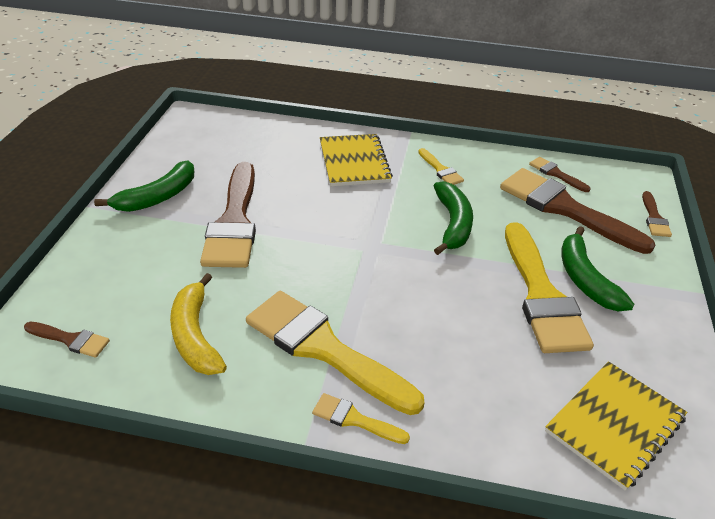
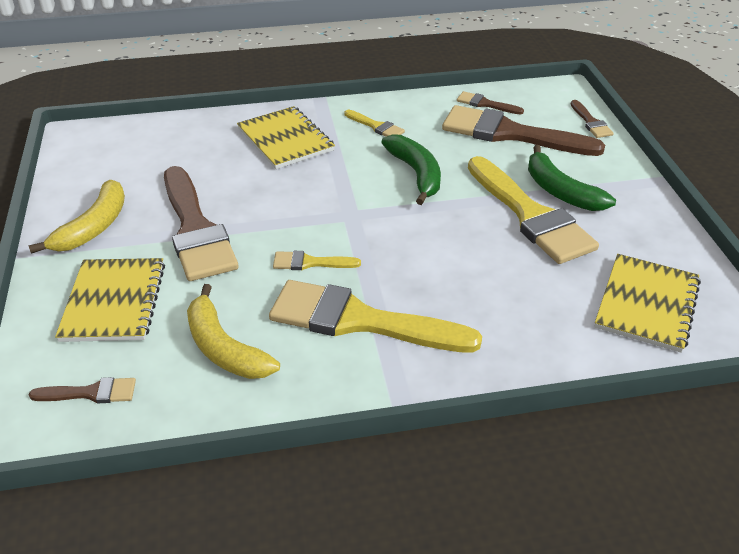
camera: 20 degrees left, 0 degrees up
green banana [94,161,194,212] -> yellow banana [28,180,125,254]
yellow brush [312,393,410,444] -> yellow brush moved to [273,251,361,270]
none -> yellow notebook [55,258,165,342]

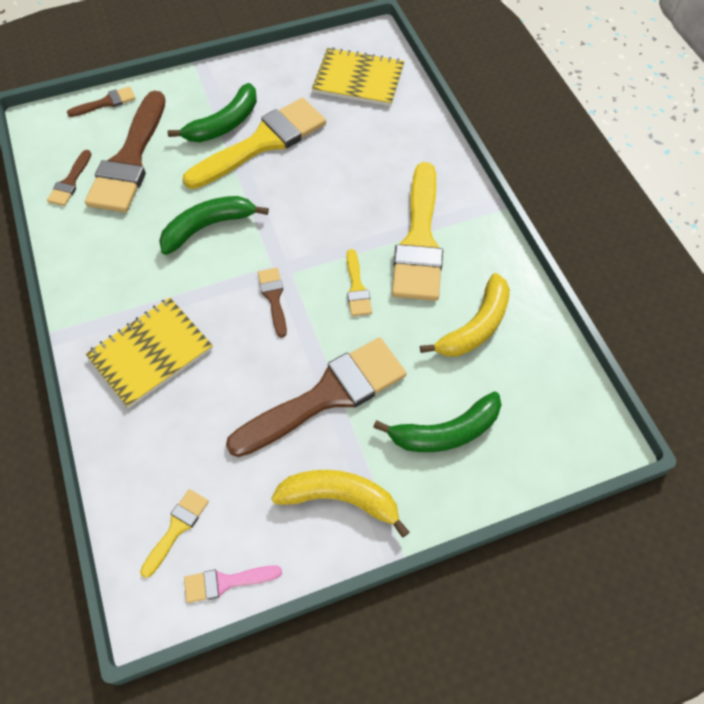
camera: 100 degrees left, 20 degrees up
brown brush [29,377,136,403] -> brown brush moved to [258,268,287,338]
yellow notebook [55,258,165,342] -> green banana [373,391,502,452]
yellow brush [345,110,405,137] -> yellow brush moved to [140,489,209,578]
none -> pink brush [184,565,282,603]

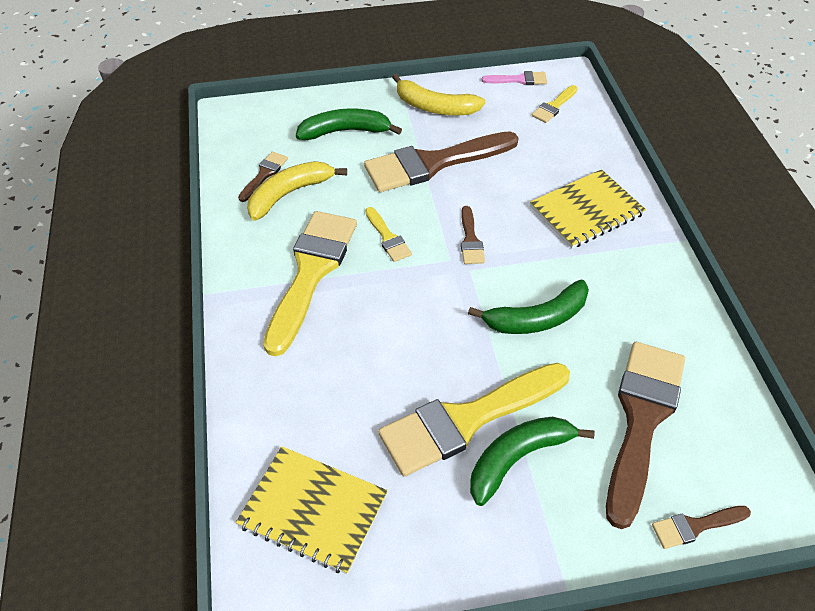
camera: 170 degrees left, 10 degrees down
brown brush [47,150,92,206] -> brown brush moved to [238,152,288,202]
yellow brush [346,249,372,316] -> yellow brush turned 150 degrees clockwise [365,207,412,262]

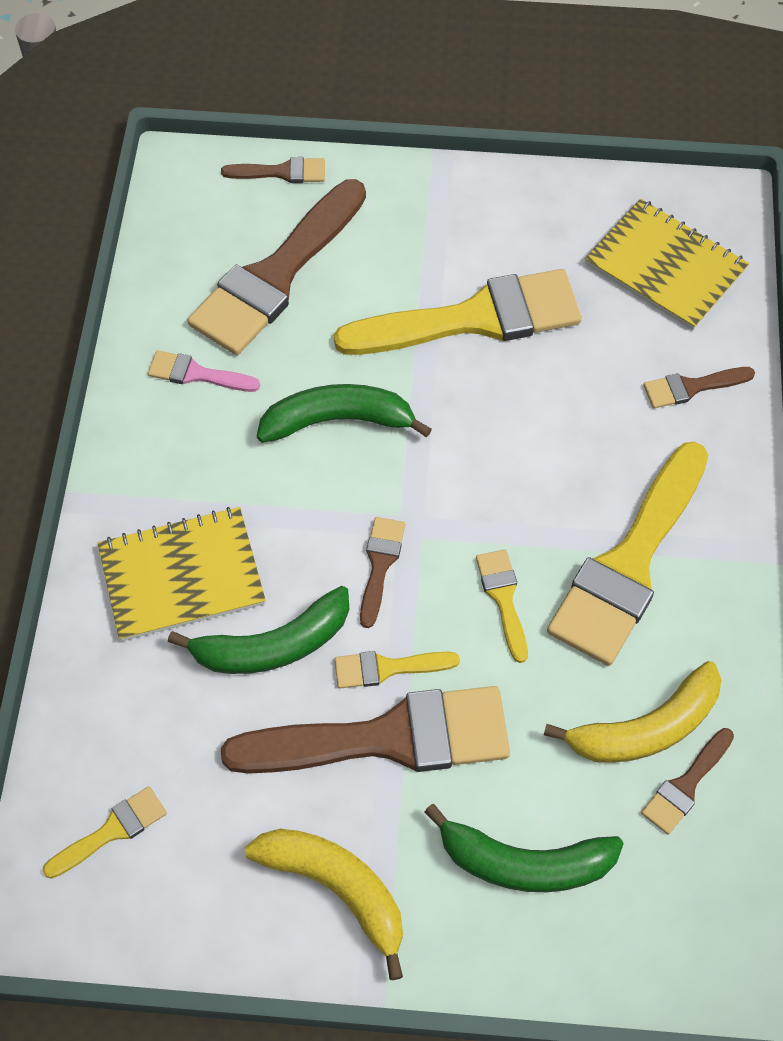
camera: 165 degrees left, 10 degrees up
green banana [470,417,595,506] -> green banana moved to [168,586,350,674]
pink brush [482,71,547,85] -> pink brush moved to [148,350,260,392]
none -> yellow brush [334,651,460,688]
none -> brown brush [643,367,755,408]

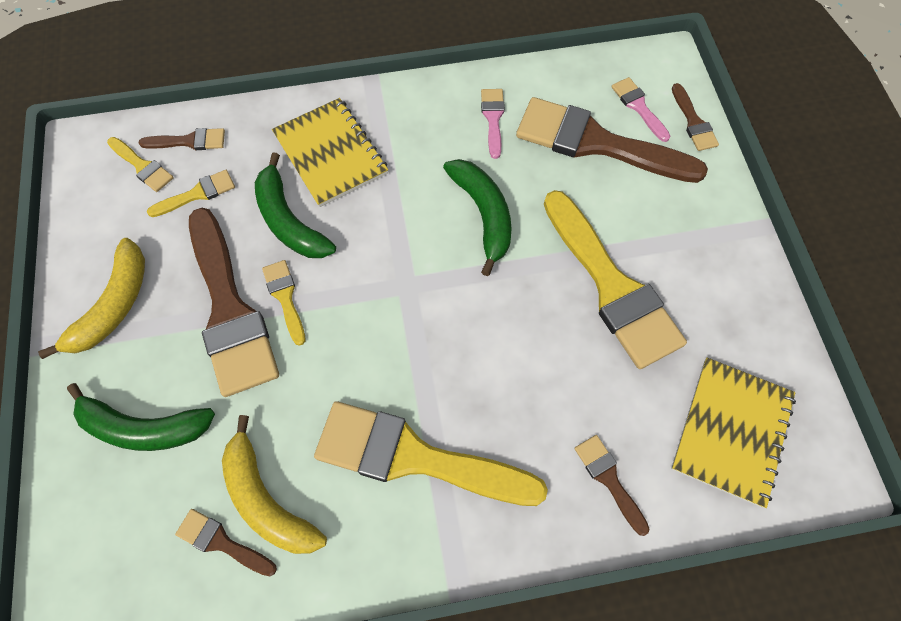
camera: 75 degrees right, 5 degrees up
brown brush [360,517,405,628] -> brown brush moved to [139,128,225,150]
green banana [425,804,624,892] -> green banana turned 75 degrees counterclockwise [67,383,215,451]
yellow brush [476,549,528,663] -> yellow brush moved to [147,170,235,217]
none -> pink brush [611,77,670,142]

